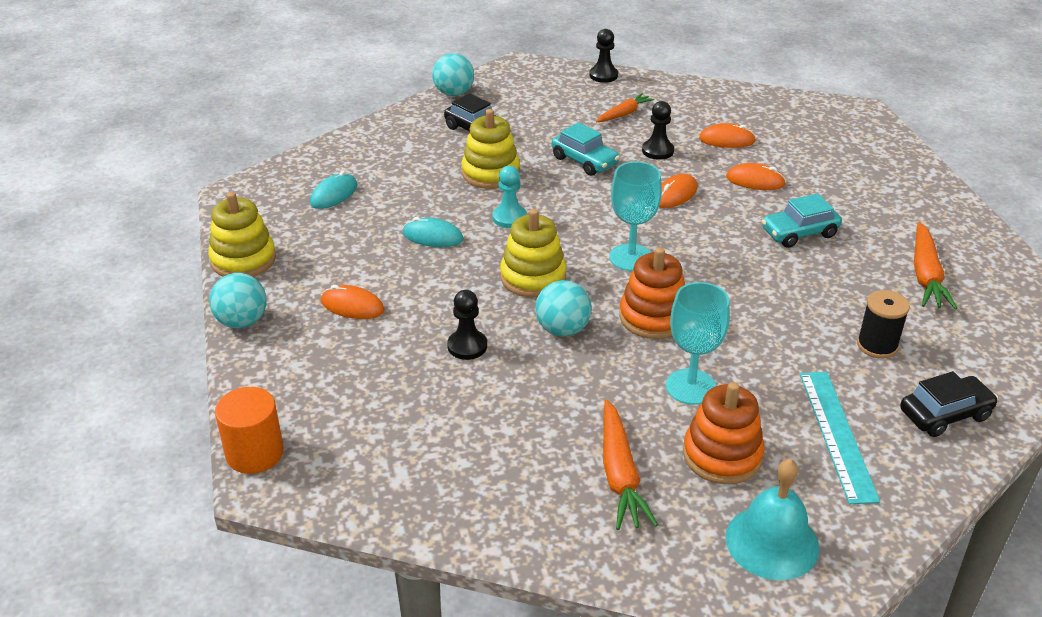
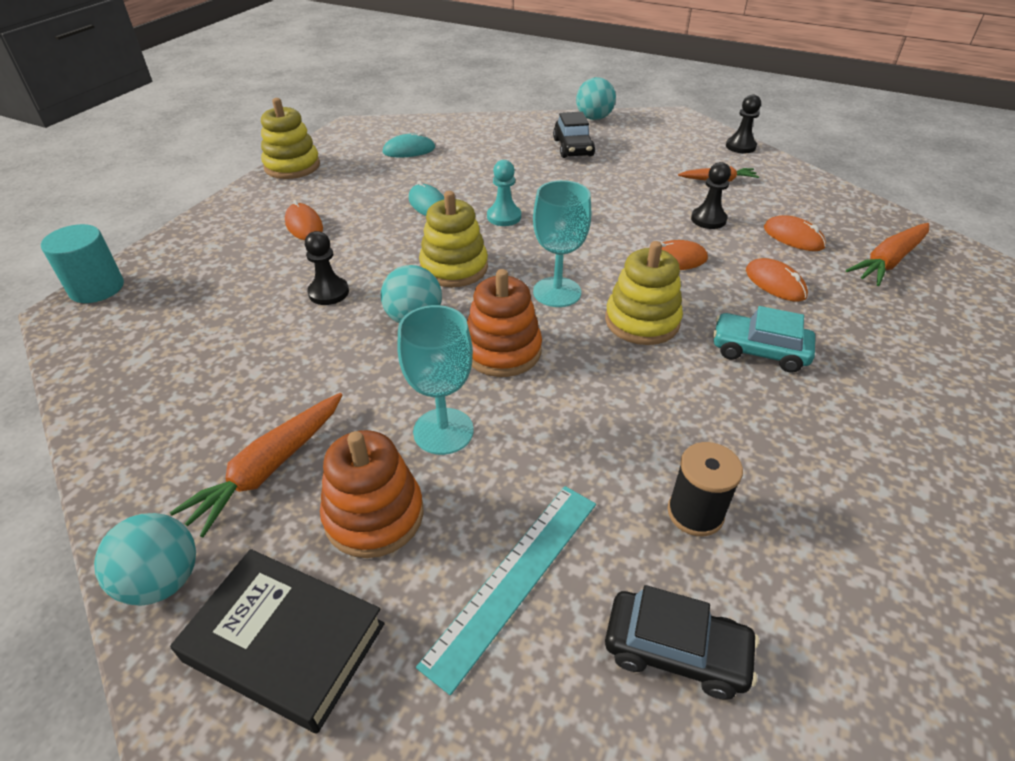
camera: 40 degrees right, 5 degrees up
turquoise ball [209,273,267,328] -> turquoise ball moved to [94,513,196,606]
orange cylinder [215,387,284,474] -> turquoise cylinder [41,224,124,303]
yellow stacking toy [461,109,520,189] -> yellow stacking toy moved to [605,241,683,345]
turquoise car [552,122,620,176] -> none
turquoise bell [725,459,819,580] -> black book [170,549,385,733]
orange carrot [914,222,957,309] -> orange carrot moved to [846,223,929,286]

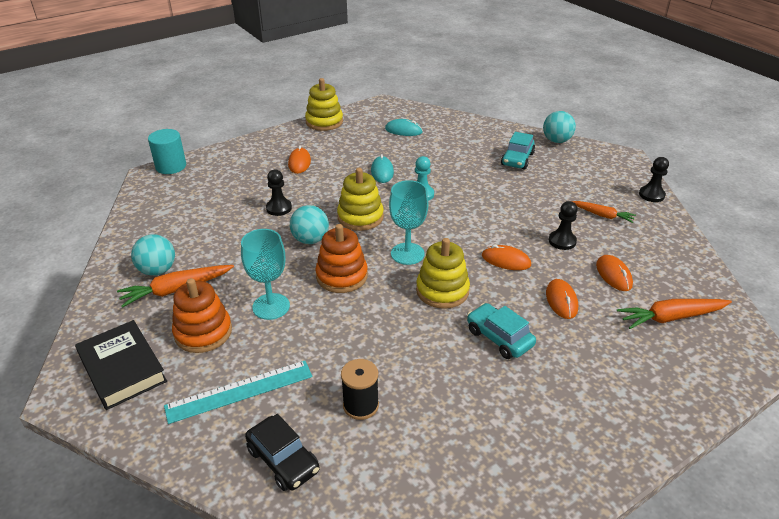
camera: 30 degrees right, 5 degrees down
turquoise ball [94,513,196,606] -> turquoise ball moved to [131,234,175,276]
black car [553,112,595,158] -> turquoise car [501,132,535,170]

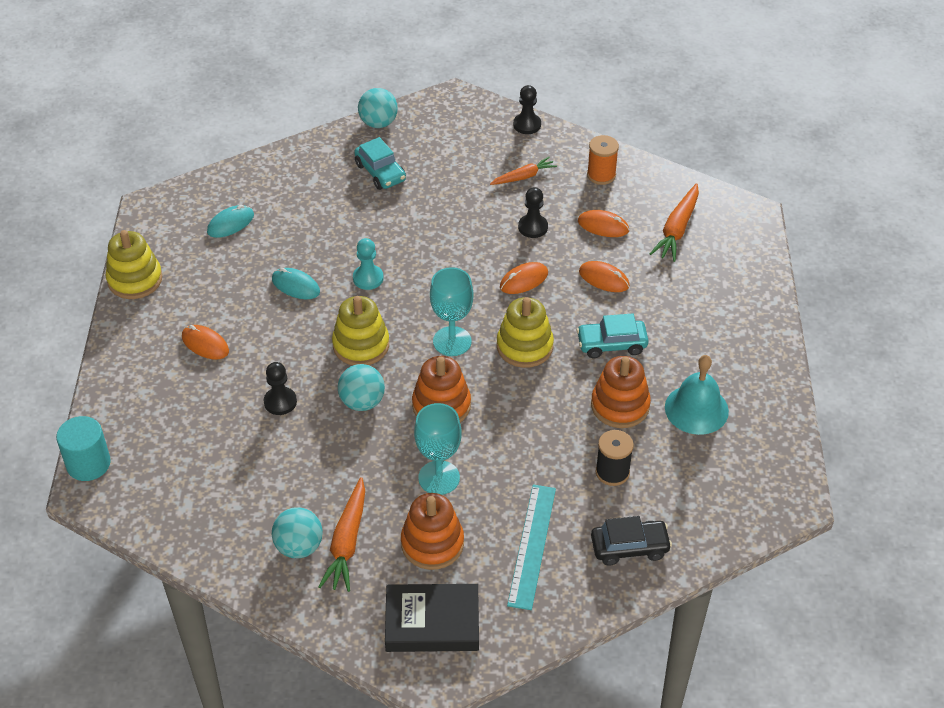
camera: 55 degrees left, 10 degrees up
none -> orange spool [587,135,619,185]
none -> orange stacking toy [591,356,651,428]
none -> turquoise bell [665,355,729,435]

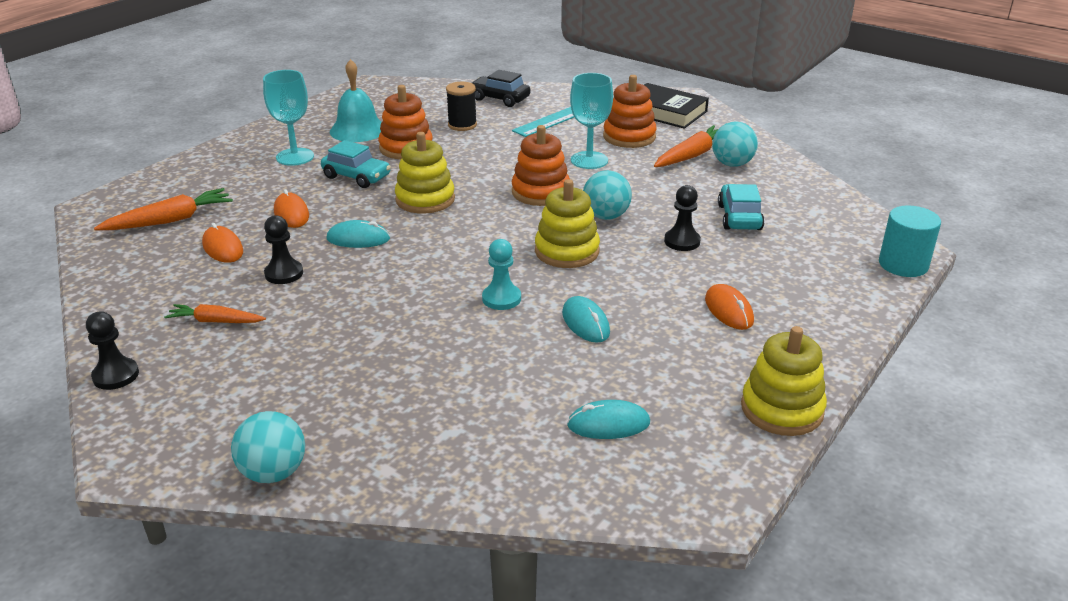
camera: 145 degrees left, 15 degrees down
turquoise car [354,137,406,190] -> turquoise car moved to [718,184,765,230]
turquoise goblet [430,267,474,356] -> turquoise goblet moved to [263,70,314,166]
orange mouse [500,262,548,294] -> turquoise mouse [327,220,390,248]
orange spool [587,135,619,185] -> none

